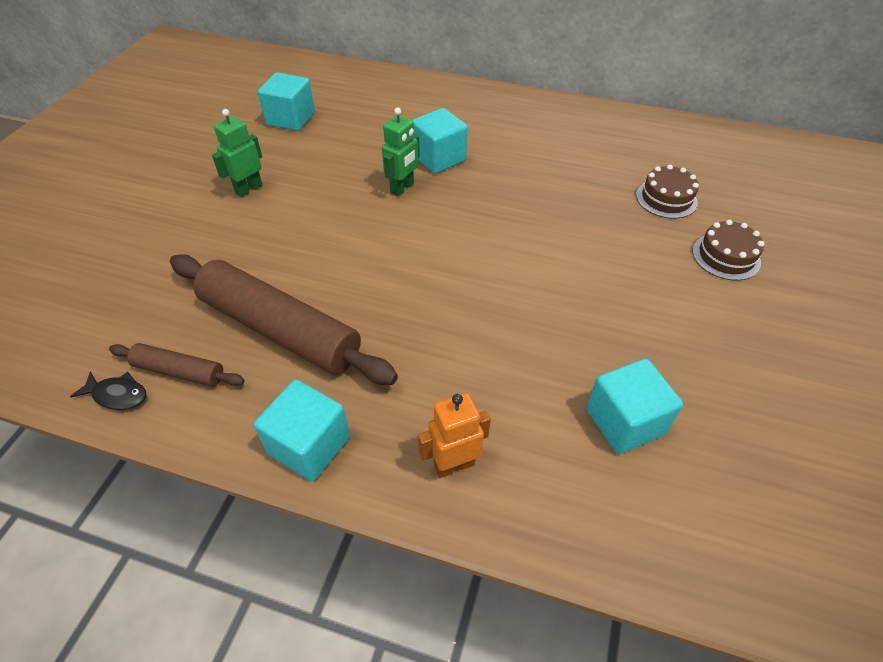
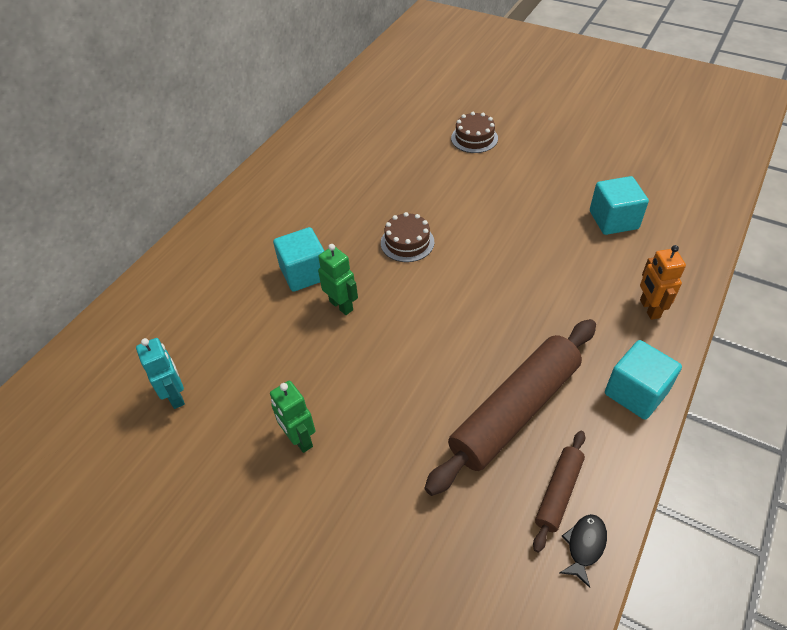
camera: 75 degrees left, 0 degrees up
turquoise cube [258,72,315,131] -> turquoise robot [136,338,185,409]
brown cake [636,165,699,219] -> brown cake moved to [381,212,434,262]

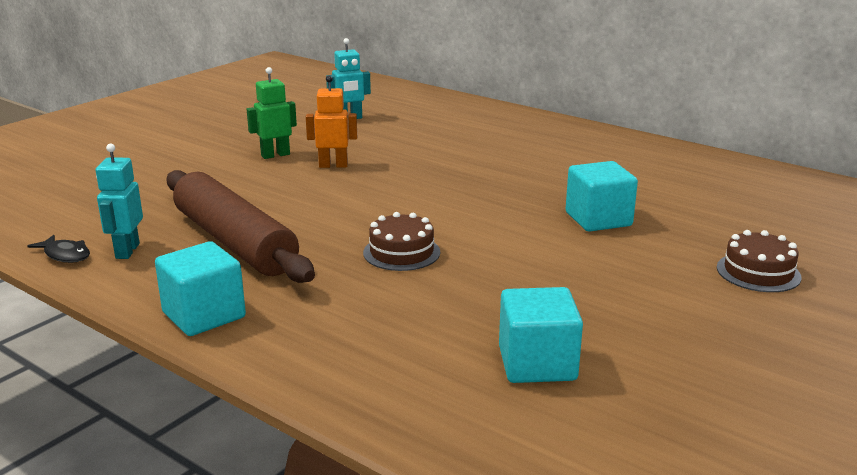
camera: 95 degrees right, 25 degrees down
turquoise cube [273,227,324,292] -> turquoise cube moved to [566,161,638,232]
green robot [318,244,358,315] -> none
brown cake [381,212,434,262] -> brown cake moved to [363,212,440,271]
brown rolling pin [533,431,585,553] -> turquoise robot [96,143,143,259]
orange robot [640,245,686,320] -> orange robot moved to [306,75,357,168]

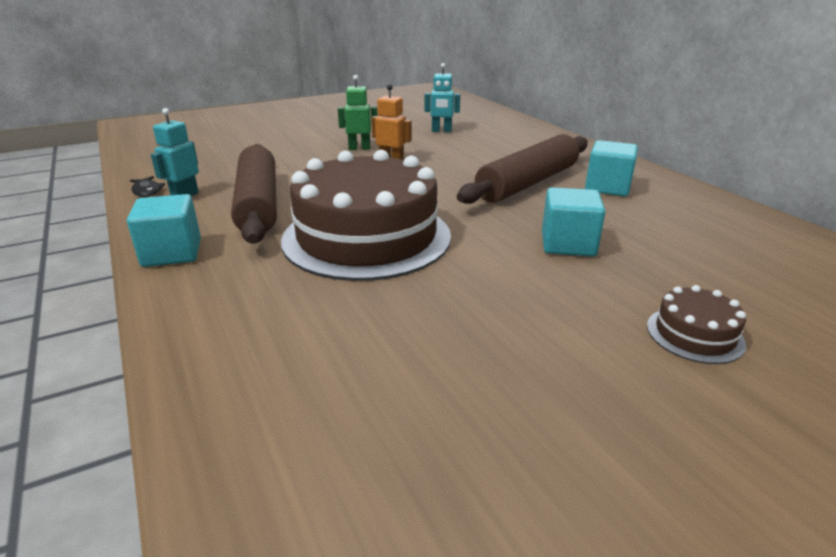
camera: 25 degrees right, 5 degrees up
brown cake [363,212,440,271] -> brown cake [281,150,451,281], size x2.46
turquoise cube [499,287,583,383] -> turquoise cube moved to [585,140,638,197]
none -> brown rolling pin [457,134,588,204]

